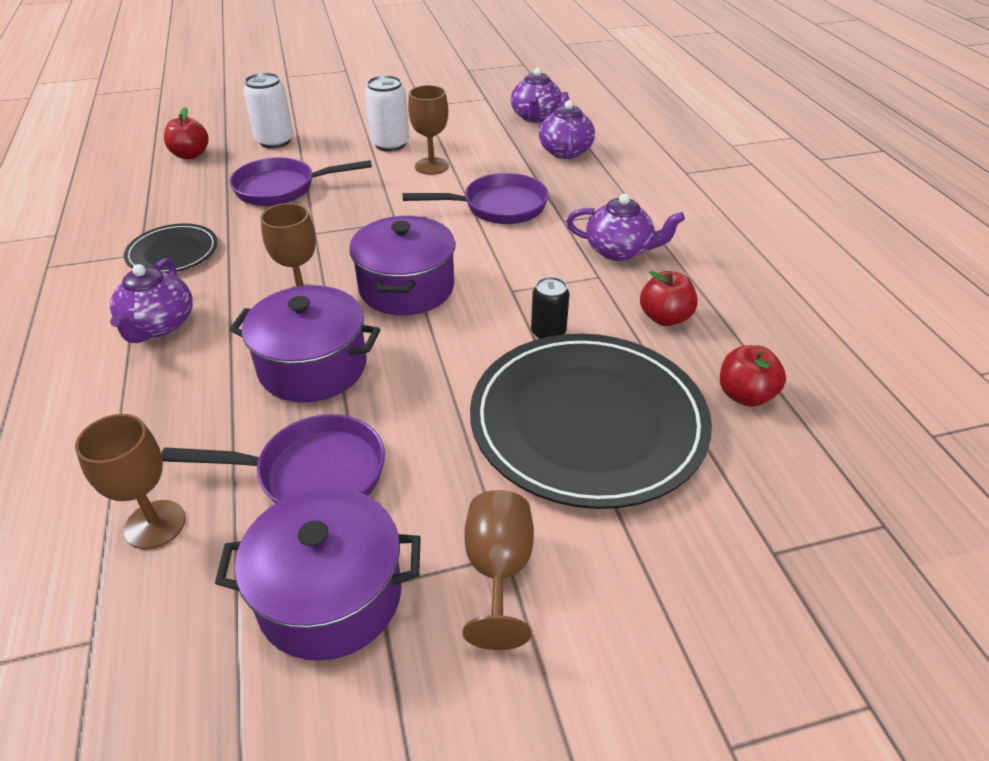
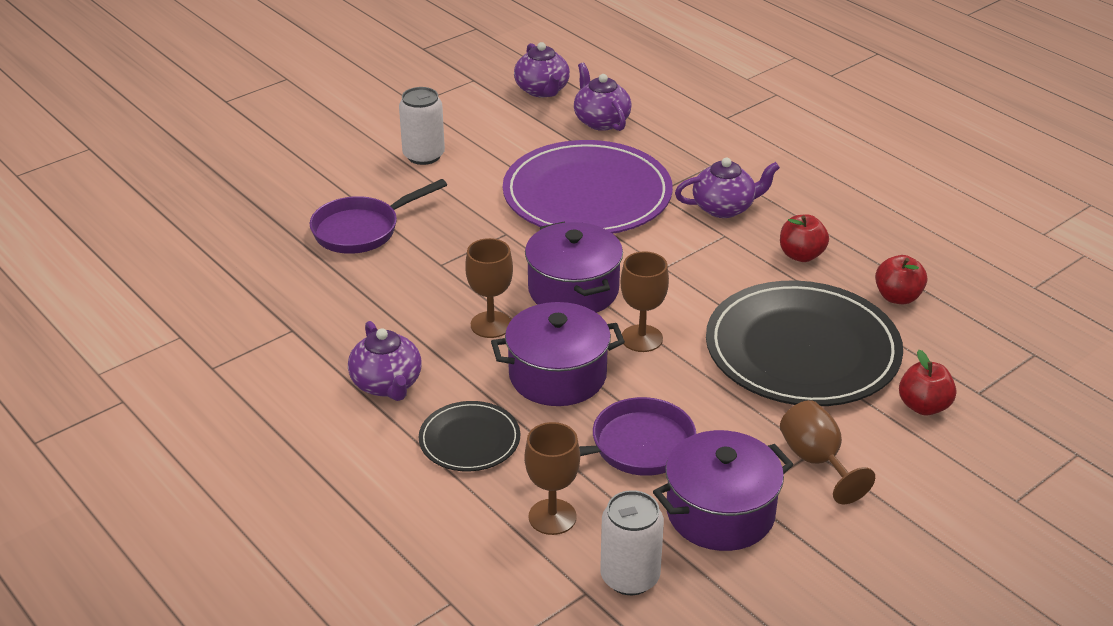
camera: 25 degrees left, 5 degrees down
black plate [124,224,218,273] -> black plate moved to [419,401,520,471]
red apple [164,107,209,159] -> red apple moved to [899,350,956,415]
white can [243,73,293,148] -> white can moved to [600,490,664,595]
purple pan [402,173,549,224] -> purple plate [503,140,673,234]
brown goblet [408,85,449,175] -> brown goblet moved to [621,251,669,352]
black can [531,277,569,339] -> none

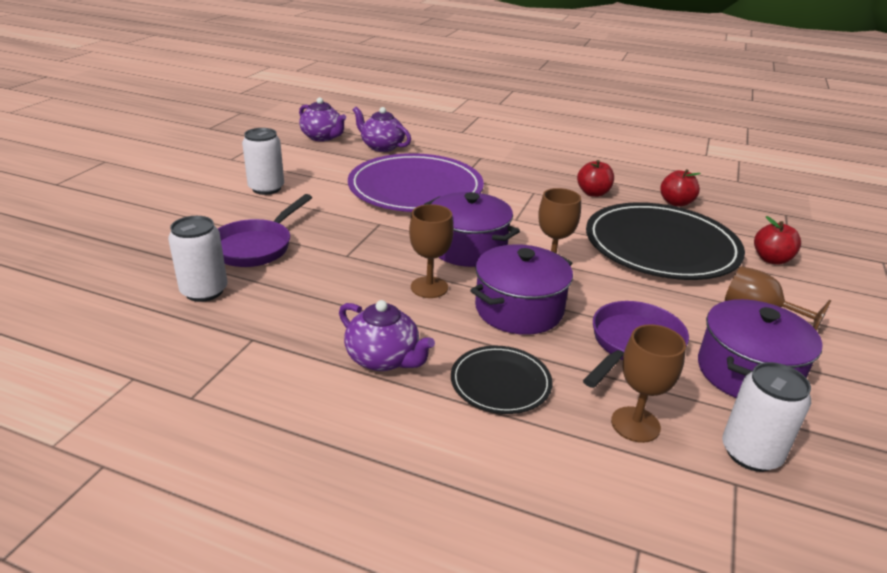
camera: 30 degrees left, 5 degrees down
purple teapot [675,158,780,218] -> none
none -> white can [168,216,227,302]

